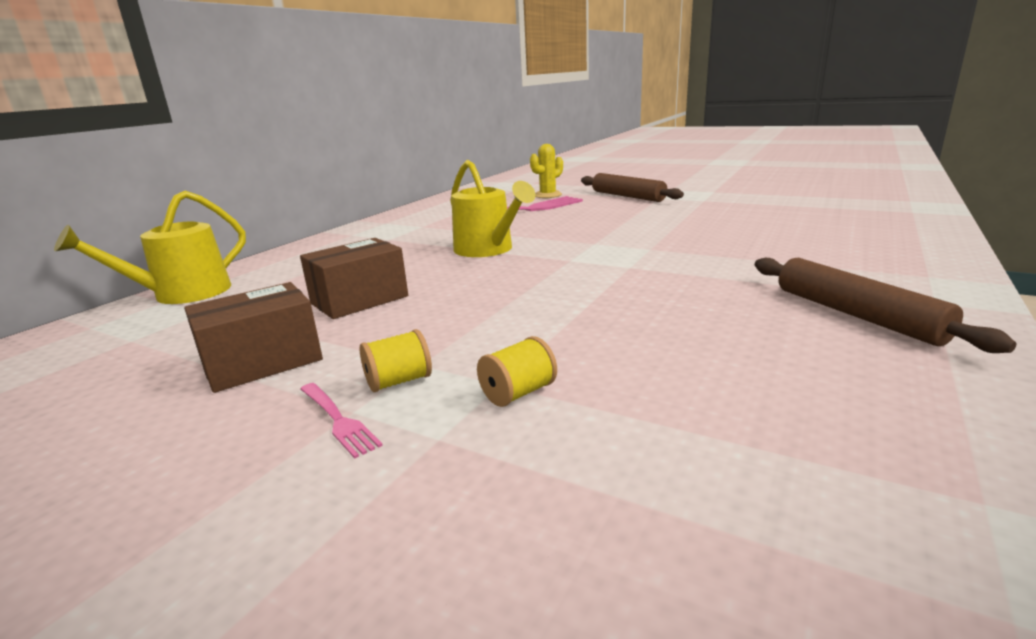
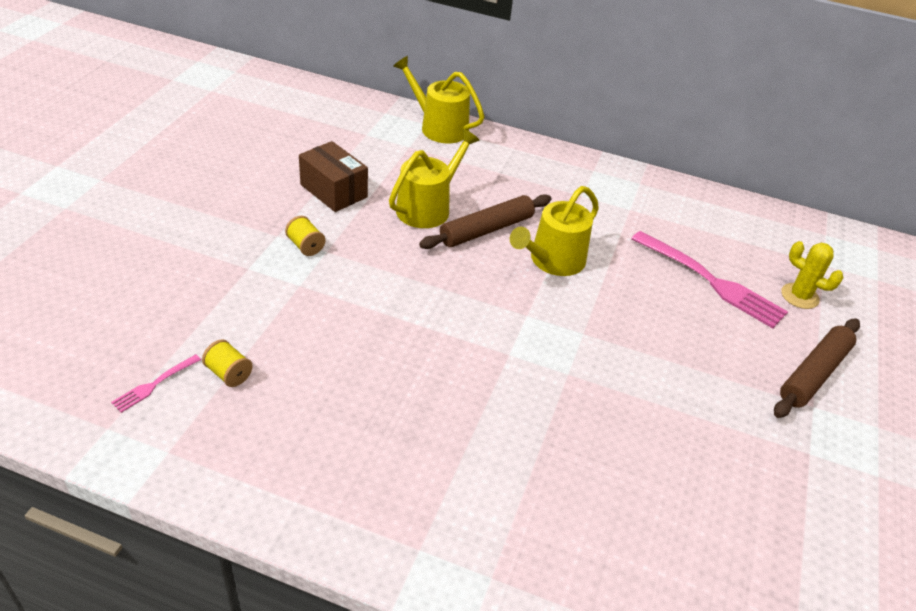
camera: 75 degrees right, 20 degrees up
brown box [300,238,408,319] -> yellow watering can [389,129,480,228]
pink fork [300,383,383,459] -> pink fork moved to [111,354,201,413]
yellow spool [477,336,557,407] -> yellow spool moved to [202,339,253,387]
brown rolling pin [755,258,1016,353] -> brown rolling pin moved to [419,194,551,249]

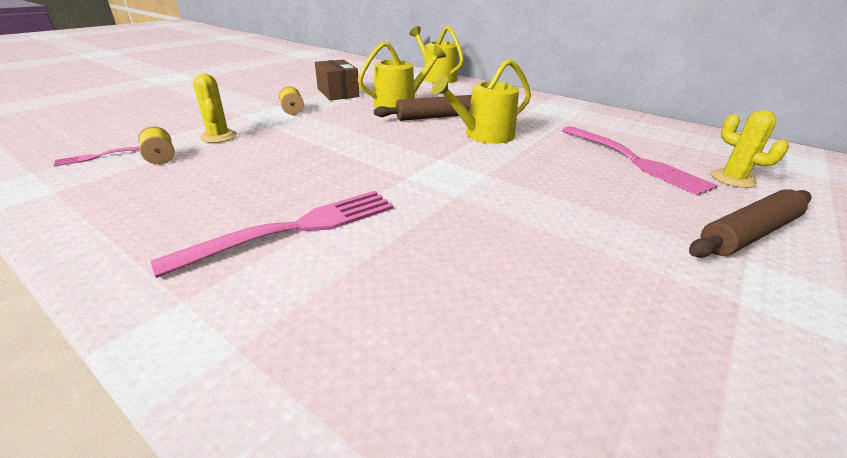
camera: 20 degrees right, 10 degrees down
none -> pink fork [151,191,394,278]
none -> yellow cactus [193,73,237,143]

